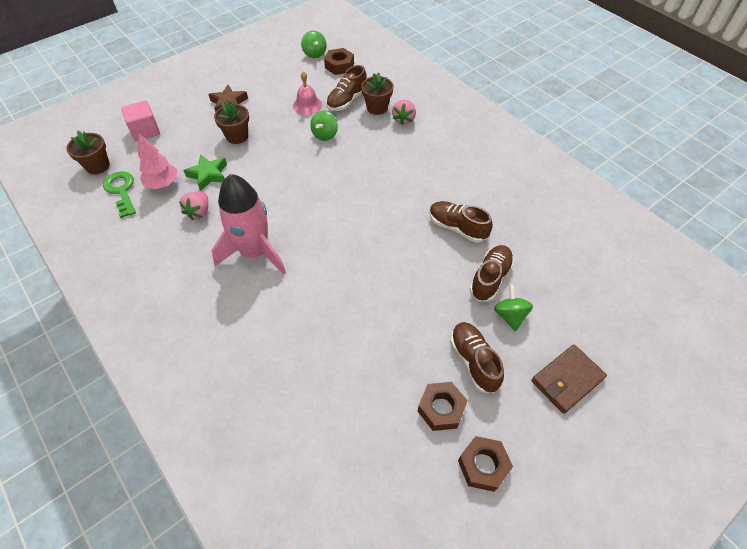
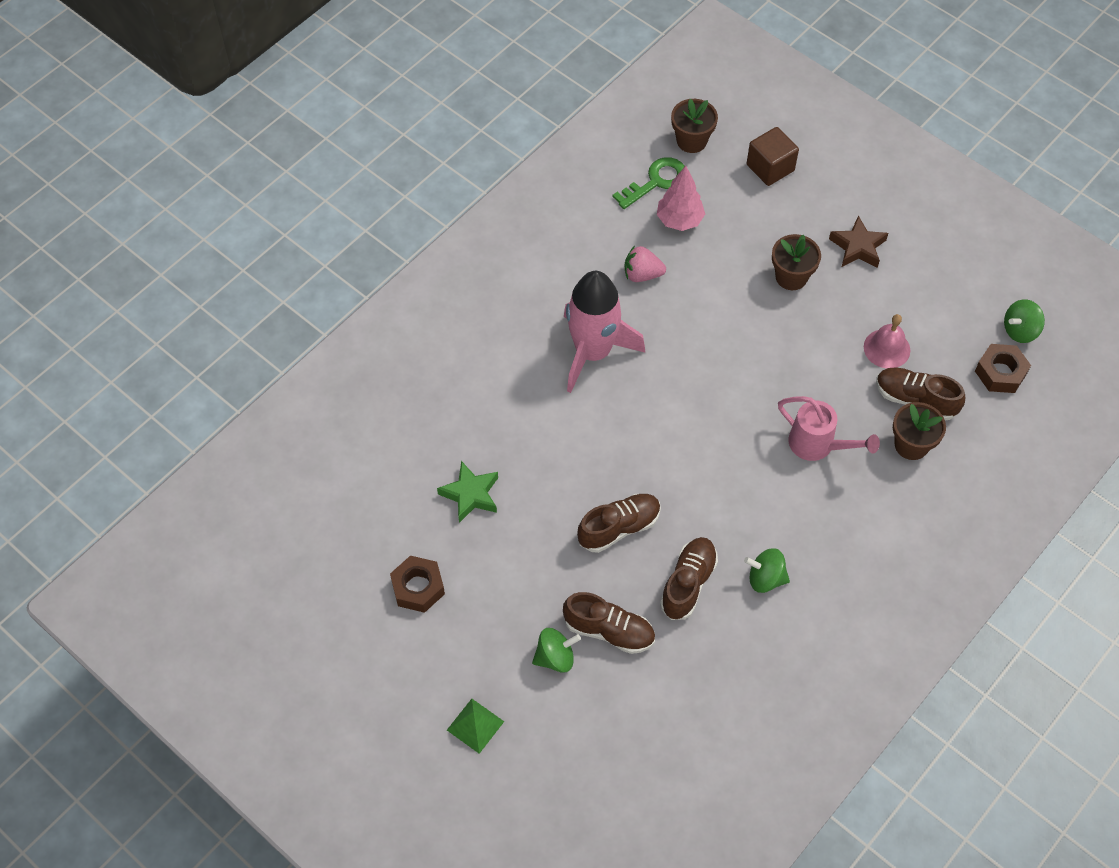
camera: 80 degrees right, 5 degrees up
pink cube [121,101,160,141] -> brown cube [747,127,799,186]
green star [183,154,227,191] -> green star moved to [437,461,498,523]
green spinning top [310,110,338,141] -> green spinning top moved to [744,548,790,593]
pink strawberry [392,100,416,125] -> none
brown shoe [450,322,504,393] -> brown shoe moved to [577,494,661,553]
brown nut [458,436,513,492] -> none
brown wallet [531,345,607,414] -> green pyramid [447,699,504,754]
none -> pink watering can [778,396,880,461]

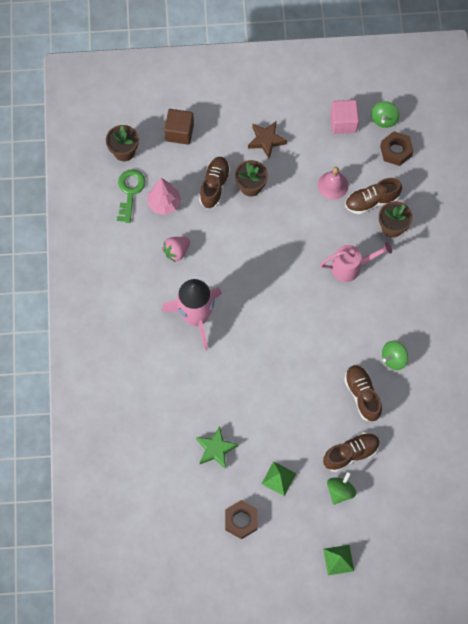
camera: 45 degrees left, 10 degrees up
brown shoe [577,494,661,553] -> brown shoe moved to [199,157,231,209]
none -> green pyramid [262,461,296,496]
none -> pink cube [330,100,359,134]

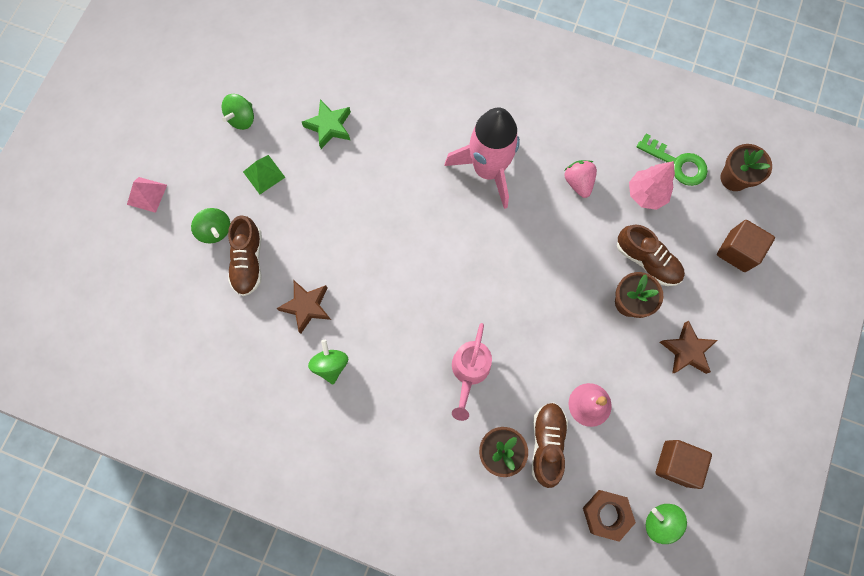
camera: 115 degrees right, 5 degrees up
brown nut [225,500,258,539] -> green spinning top [222,94,254,130]
green pyramid [323,545,354,575] -> pink pyramid [127,177,167,213]
pink cube [330,100,359,134] -> brown cube [655,440,712,489]
brown shoe [344,365,382,422] -> brown star [277,281,331,334]

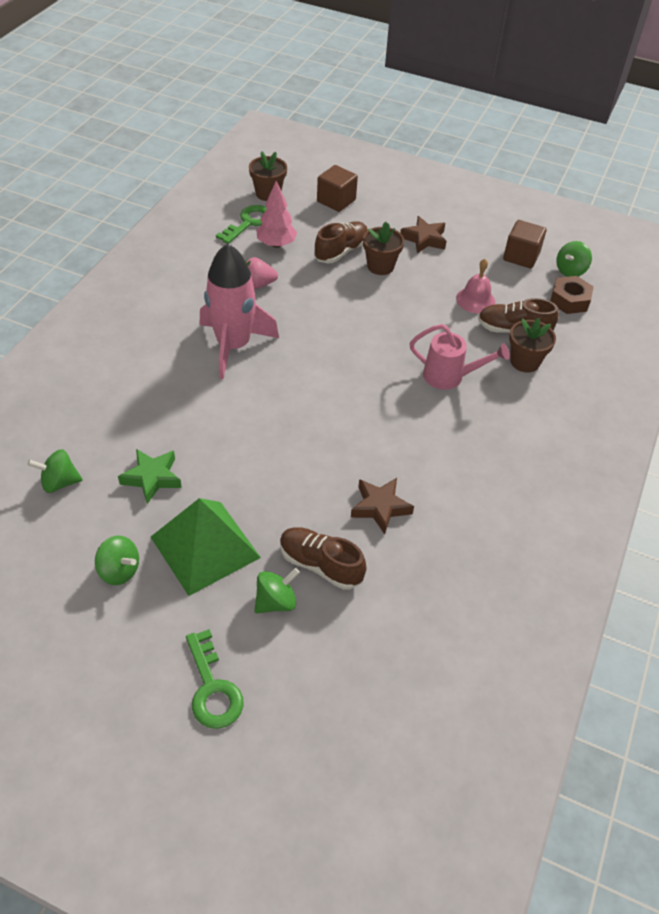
camera: 90 degrees left, 25 degrees down
pink pyramid [127,177,167,213] -> green key [186,629,243,729]
brown shoe [228,216,262,296] -> brown shoe turned 150 degrees counterclockwise [280,527,367,590]
green pyramid [243,155,285,194] -> green pyramid [151,498,261,596], size x2.04
green spinning top [308,340,348,385] -> green spinning top moved to [27,449,82,493]

